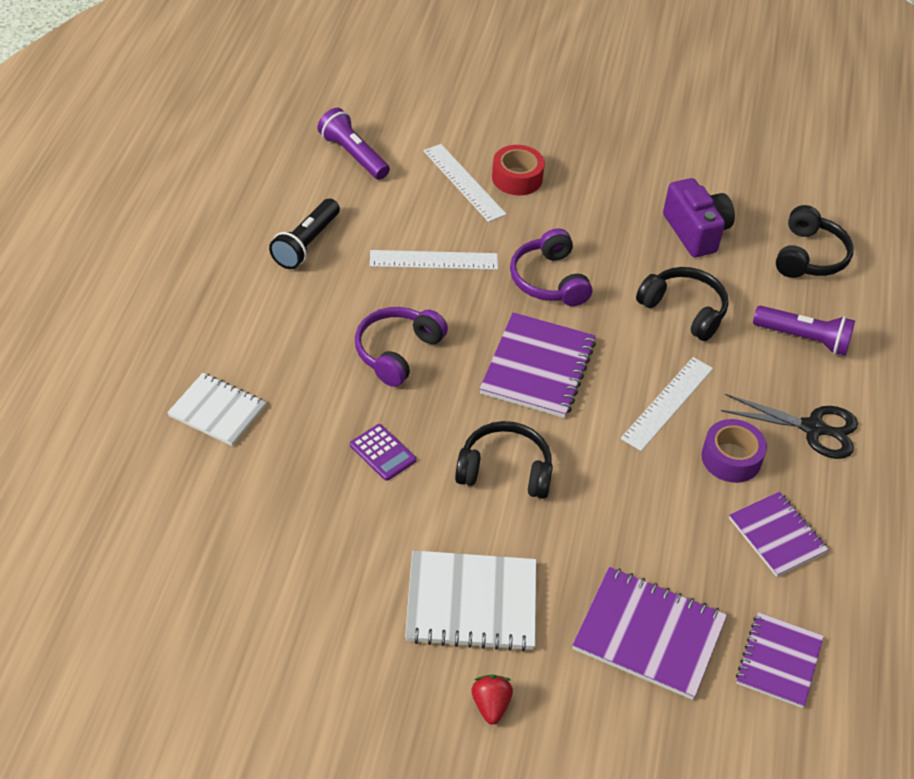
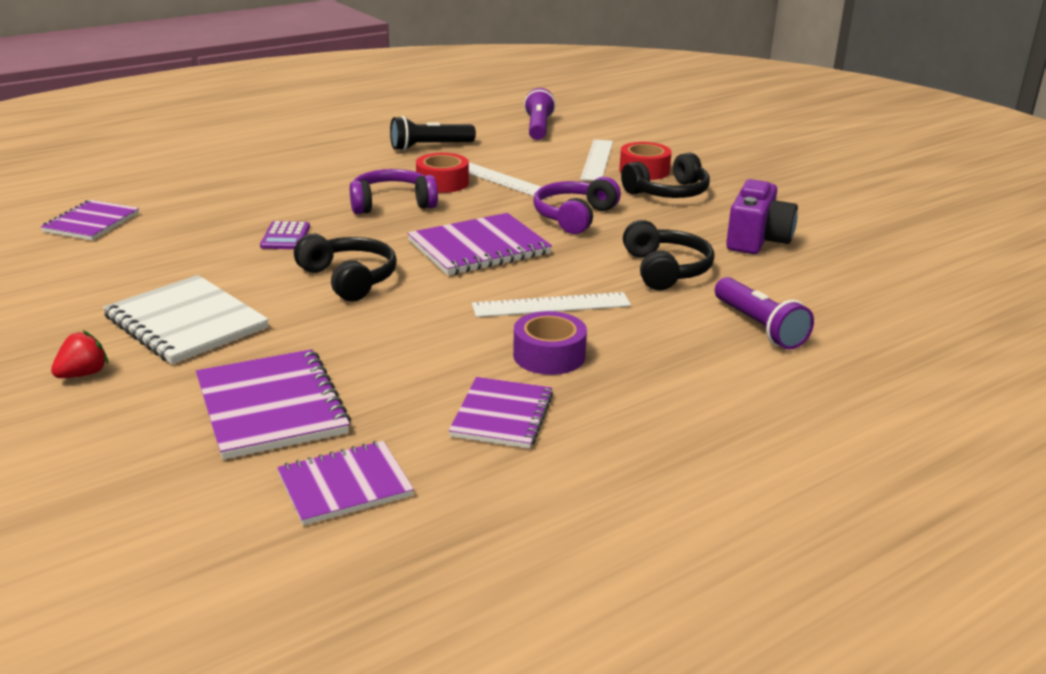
camera: 45 degrees right, 20 degrees down
white notebook [167,373,266,446] -> none
black scissors [721,394,858,459] -> none
black headphones [776,205,854,278] -> black headphones moved to [621,153,710,198]
none -> purple notebook [41,200,139,240]
none -> red tape [416,153,469,193]

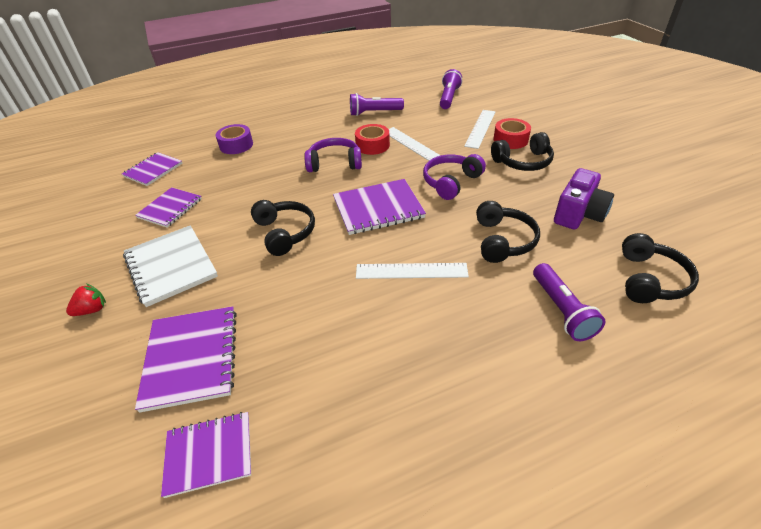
camera: 15 degrees right, 15 degrees up
purple calculator [260,221,310,249] -> none
black flashlight [390,116,476,151] -> purple flashlight [350,93,404,116]
purple notebook [449,377,553,449] -> purple notebook moved to [135,187,202,228]
purple tape [513,311,587,375] -> purple tape moved to [216,124,253,154]
none -> black headphones [622,233,699,303]

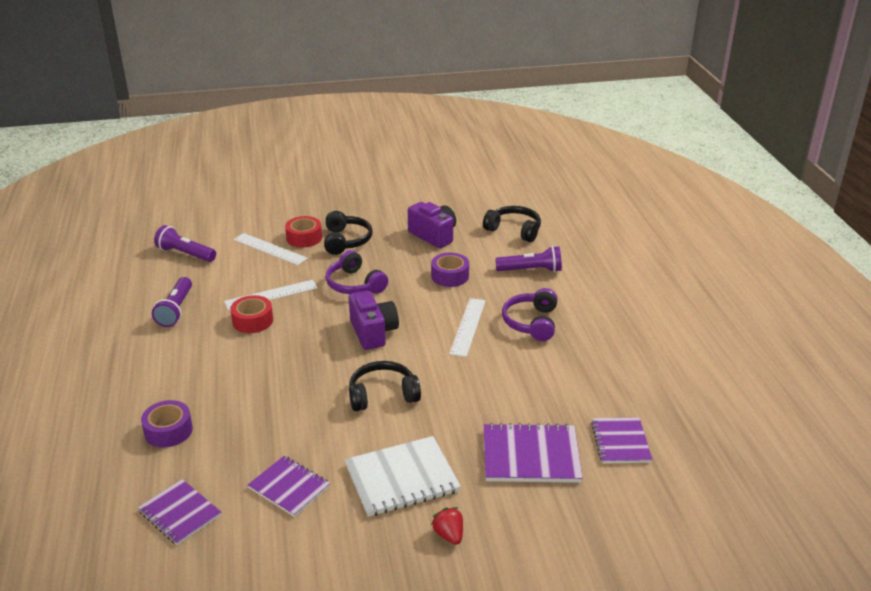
camera: 80 degrees left, 10 degrees down
purple headphones [304,138,362,172] -> purple headphones moved to [502,288,558,341]
purple notebook [333,179,426,235] -> purple camera [349,291,399,350]
black headphones [476,201,540,263] -> purple tape [431,253,469,287]

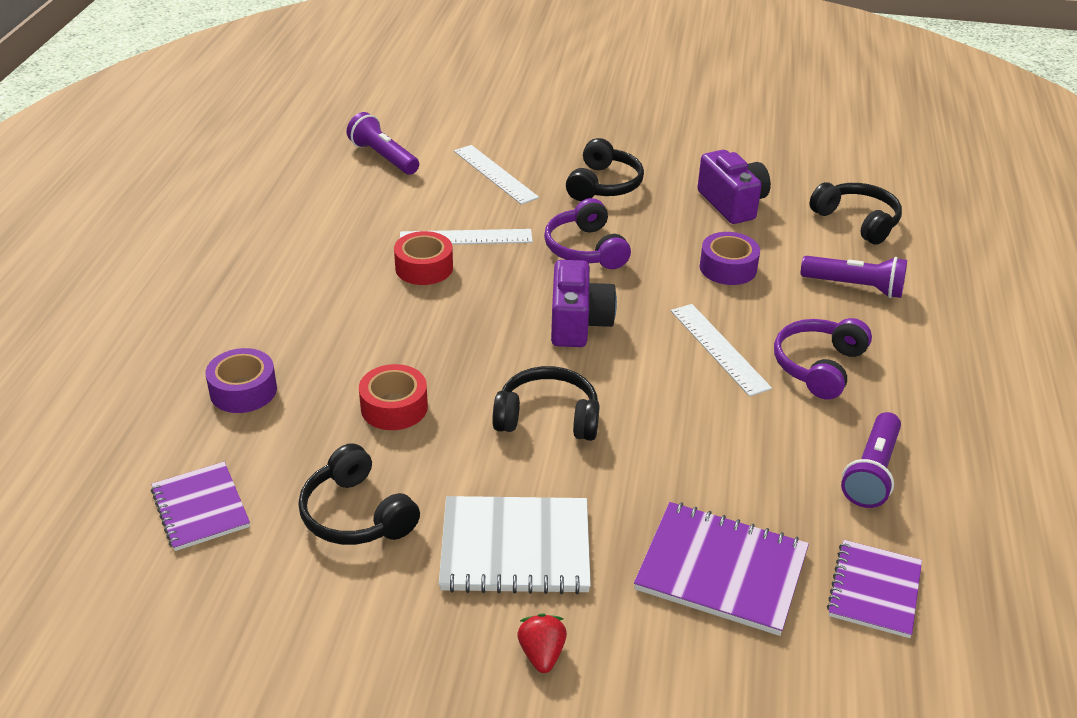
camera: 20 degrees right, 5 degrees up
purple flashlight [152,277,192,327] -> purple flashlight moved to [841,412,901,508]
purple notebook [247,456,330,517] -> black headphones [298,443,420,545]
red tape [285,216,322,248] -> red tape moved to [359,364,428,430]
white ruler [449,298,486,357] -> white ruler turned 60 degrees counterclockwise [671,304,772,396]

